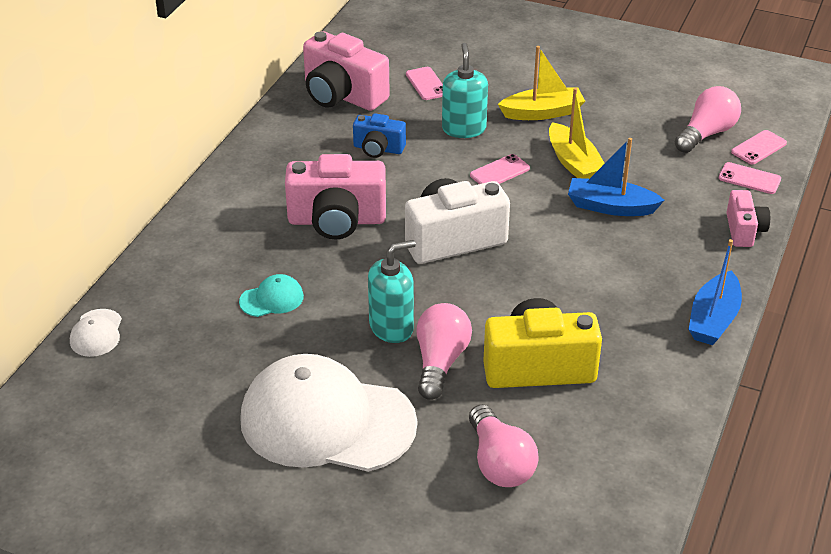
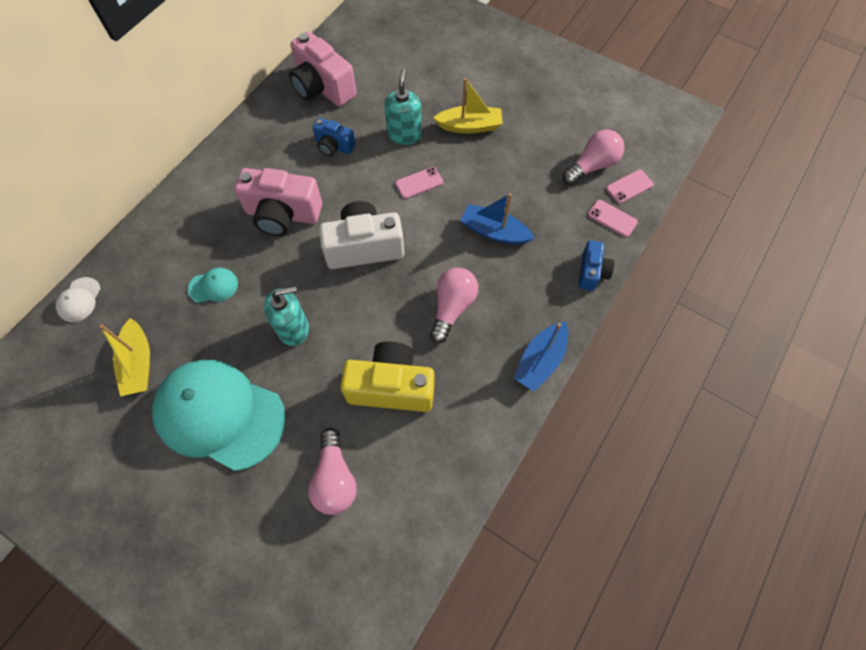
camera: 10 degrees right, 25 degrees up
white cap [240,354,417,472] -> turquoise cap [152,360,286,471]
pink phone [406,67,443,100] -> none
pink light bulb [416,303,472,400] -> pink light bulb moved to [430,268,478,343]
yellow boat [549,88,605,179] -> yellow boat moved to [99,318,150,396]
pink camera [726,190,770,247] -> blue camera [578,240,615,291]

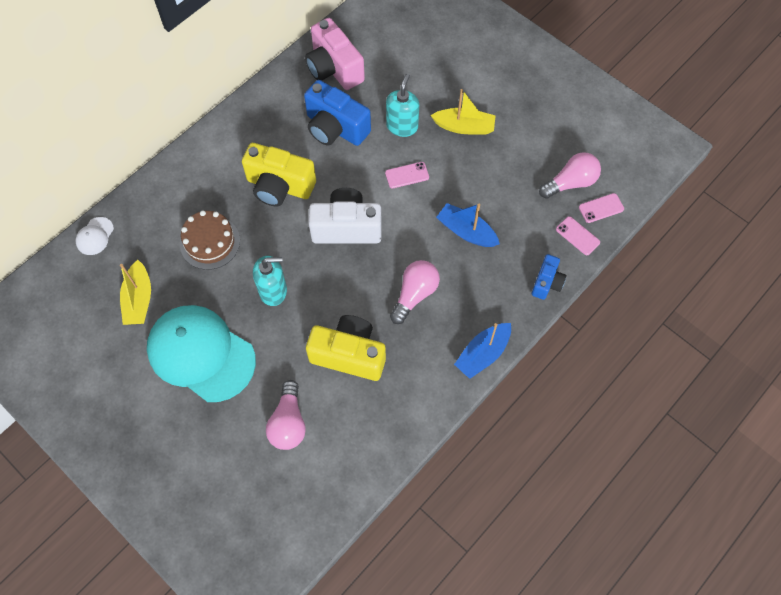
camera: 10 degrees right, 0 degrees up
turquoise cap [188,268,238,303] -> brown cake [180,210,240,270]
pink camera [234,168,322,236] -> yellow camera [242,143,316,207]
blue camera [312,118,355,156] -> blue camera [304,80,371,146], size x1.80

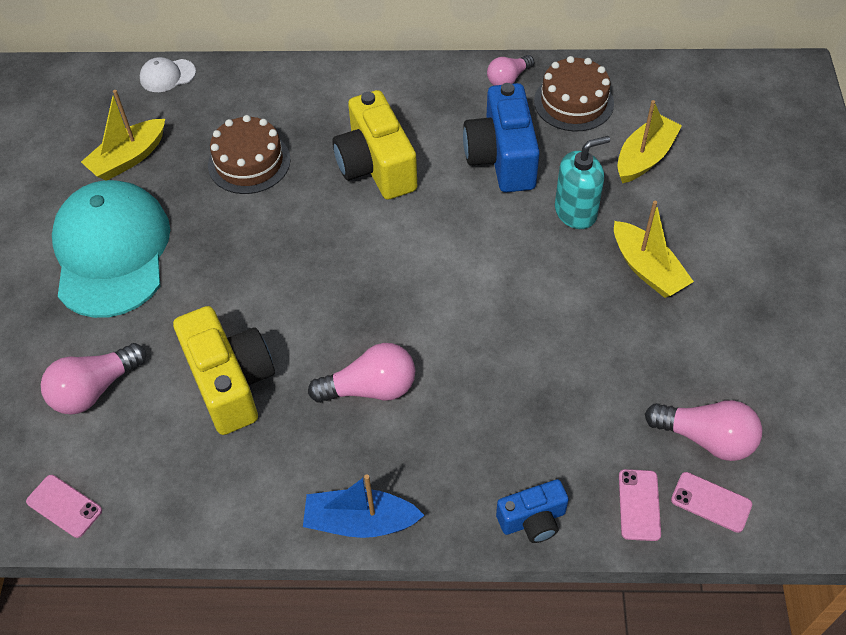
camera: 50 degrees right, 10 degrees down
turquoise soap dispenser [253,256,287,306] -> none
pink camera [305,18,365,90] -> brown cake [534,56,614,131]
white camera [309,188,382,244] -> none
pink phone [385,162,429,188] -> pink phone moved to [26,475,102,538]
blue boat [436,203,500,247] -> none
none -> pink light bulb [487,55,534,86]
none -> yellow boat [617,100,682,183]

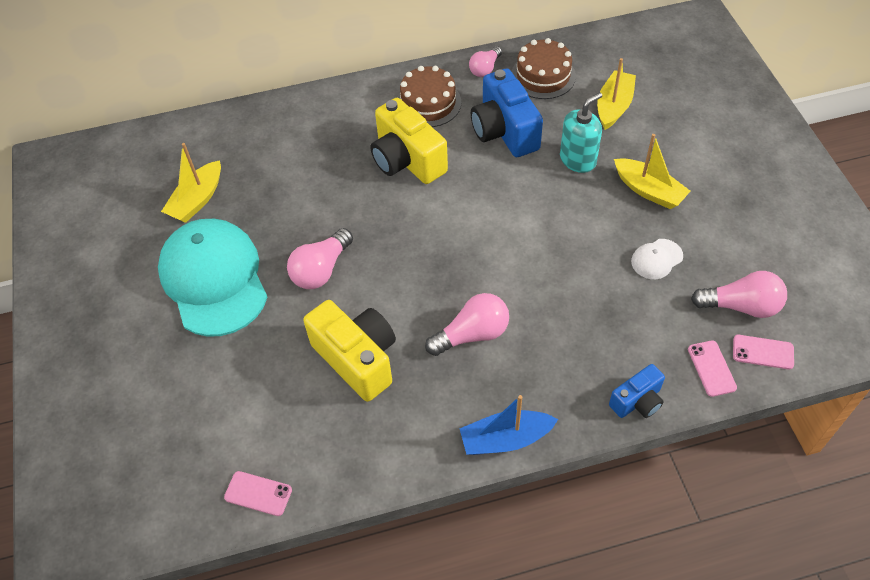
camera: 15 degrees left, 0 degrees up
pink light bulb [41,343,146,415] -> pink light bulb moved to [287,228,353,289]
white cap [140,57,196,92] -> white cap moved to [631,239,683,279]
brown cake [208,115,291,194] -> brown cake moved to [397,66,461,127]

